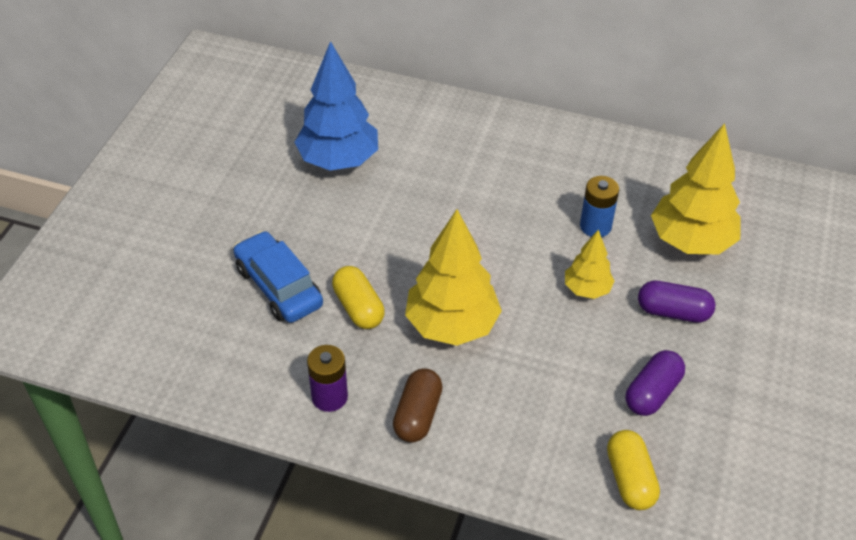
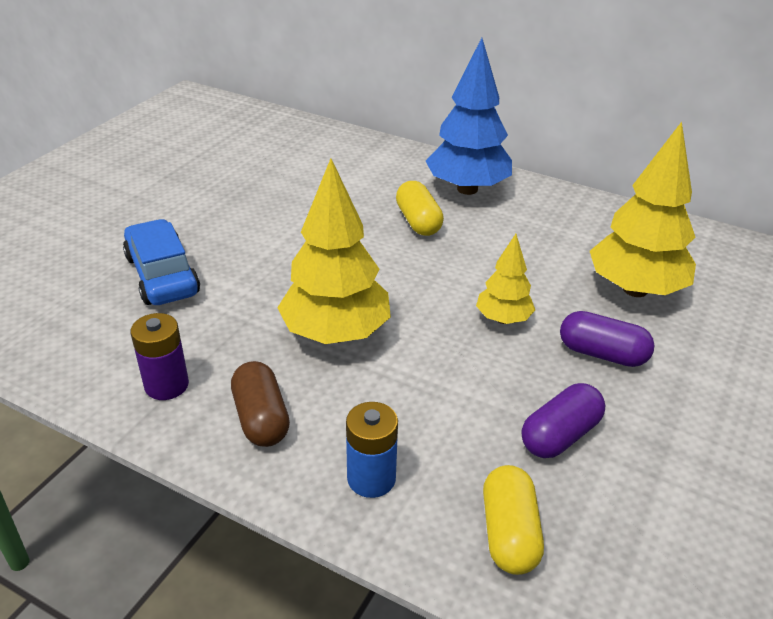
camera: 10 degrees right, 10 degrees down
blue tree [295,41,378,171] -> blue tree moved to [426,38,512,195]
yellow capsule [332,266,385,329] -> yellow capsule moved to [396,181,444,236]
brown capsule [393,368,443,443] -> brown capsule turned 45 degrees counterclockwise [231,361,290,447]
blue battery [580,176,619,237] -> blue battery moved to [346,402,398,498]

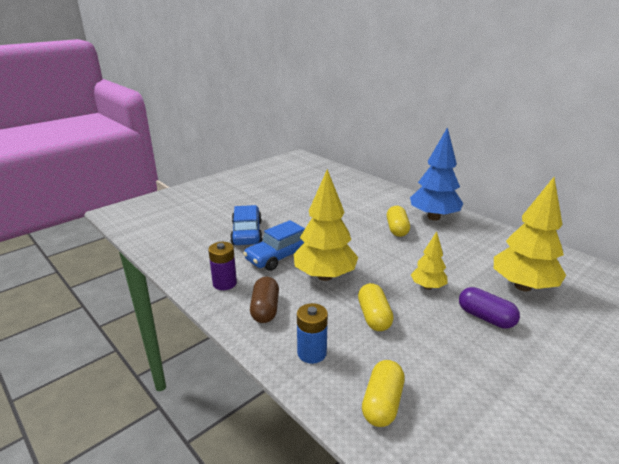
camera: 20 degrees right, 10 degrees down
purple capsule [522,383,605,458] -> none
none -> blue car [243,220,305,271]
none -> yellow capsule [358,283,394,331]

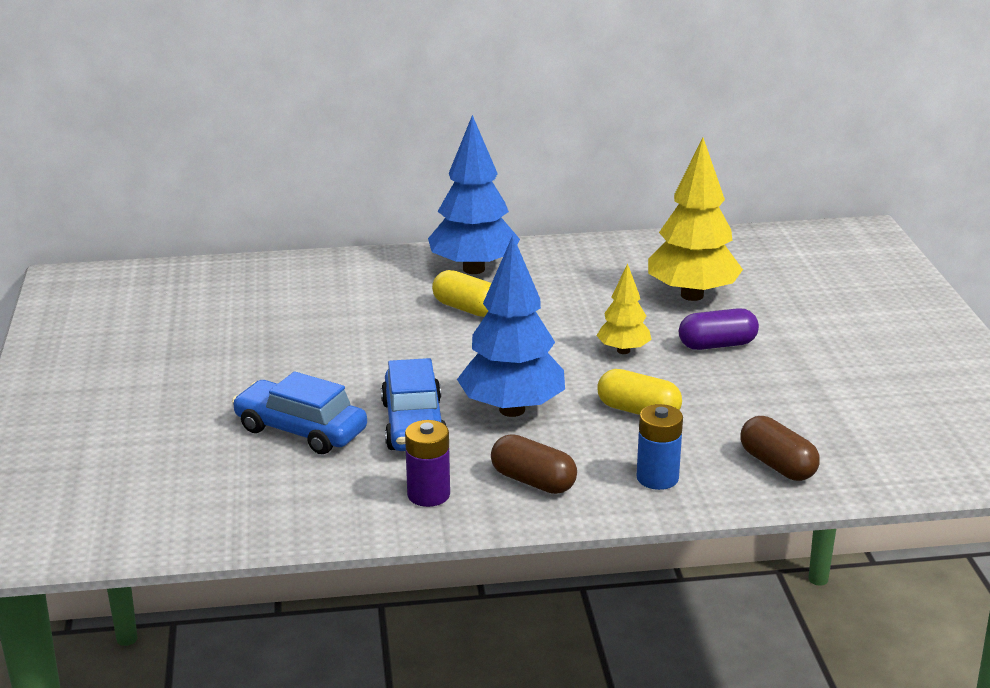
camera: 55 degrees left, 0 degrees up
yellow tree [294,169,358,281] -> blue tree [457,235,565,417]
yellow capsule [362,360,405,427] -> brown capsule [740,416,820,481]

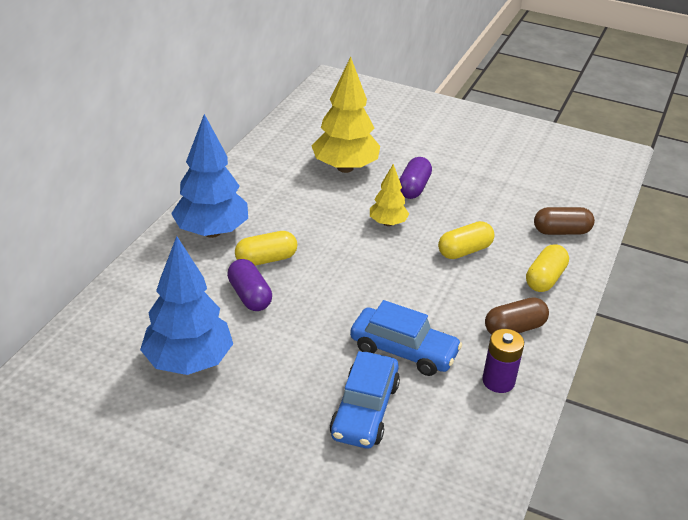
camera: 60 degrees left, 10 degrees up
blue car [232,371,367,454] -> blue car turned 45 degrees counterclockwise [330,351,400,449]
blue tree [457,235,565,417] -> blue tree moved to [140,236,233,375]
blue battery [636,404,683,490] -> yellow capsule [526,244,569,292]
none -> purple capsule [227,259,272,311]

